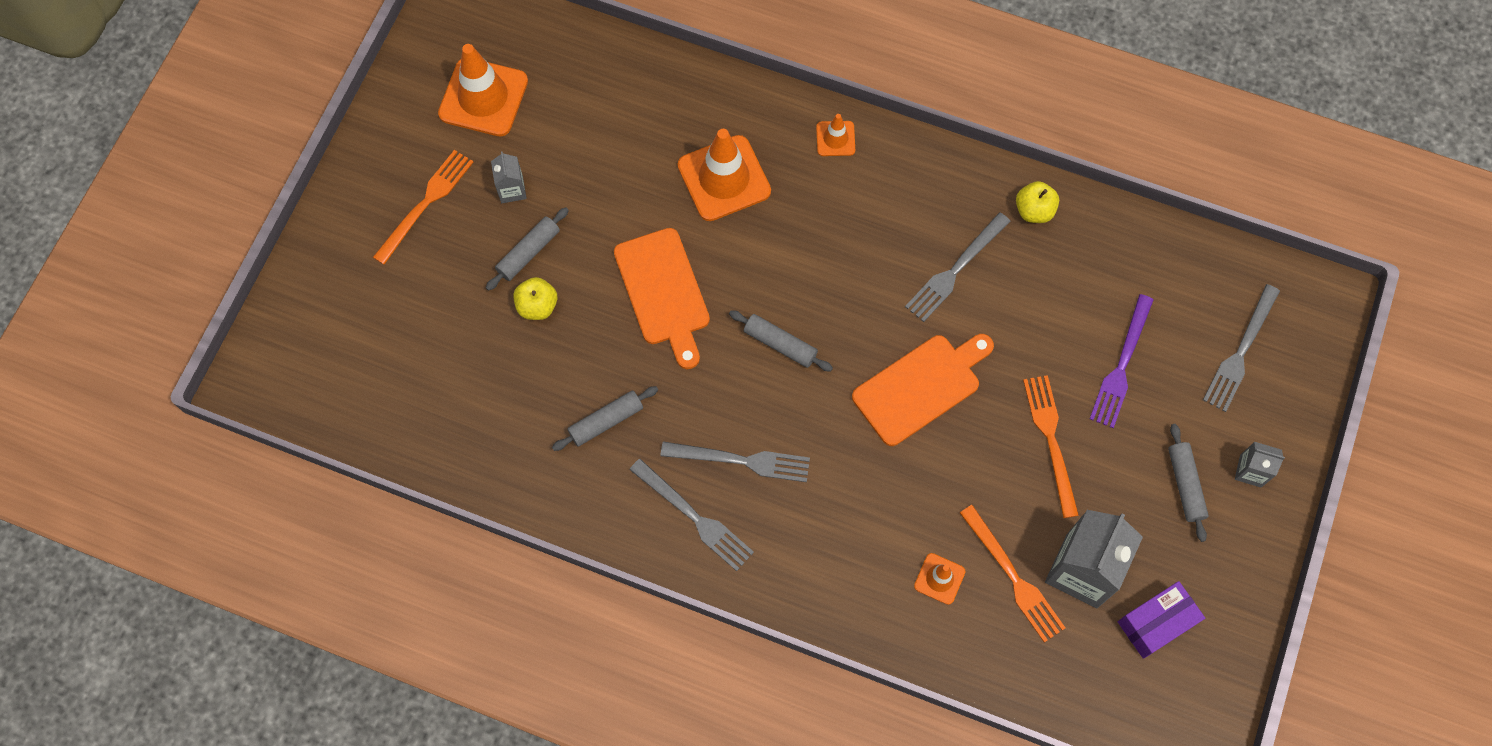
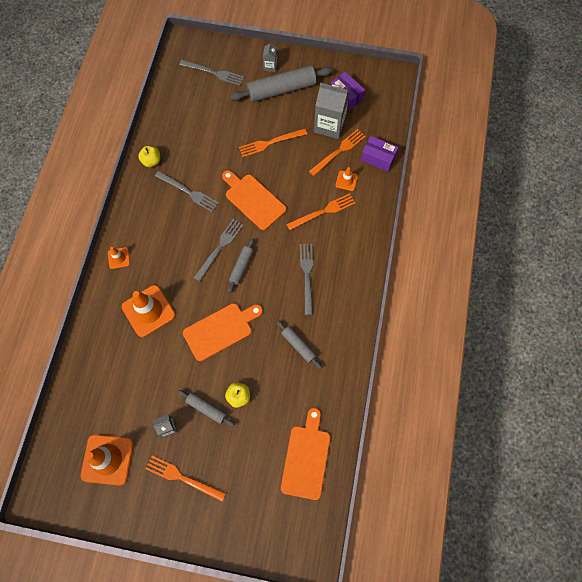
camera: 100 degrees left, 0 degrees up
grey fork [629,459,754,571] -> grey fork moved to [194,219,244,282]
purple fork [1090,294,1154,428] -> none
grey rolling pin [1168,424,1209,542] -> grey rolling pin [230,65,333,102], size x1.93
none -> orange cutting board [281,408,330,500]
none -> orange fork [286,193,355,230]
none -> purple box [361,136,399,171]

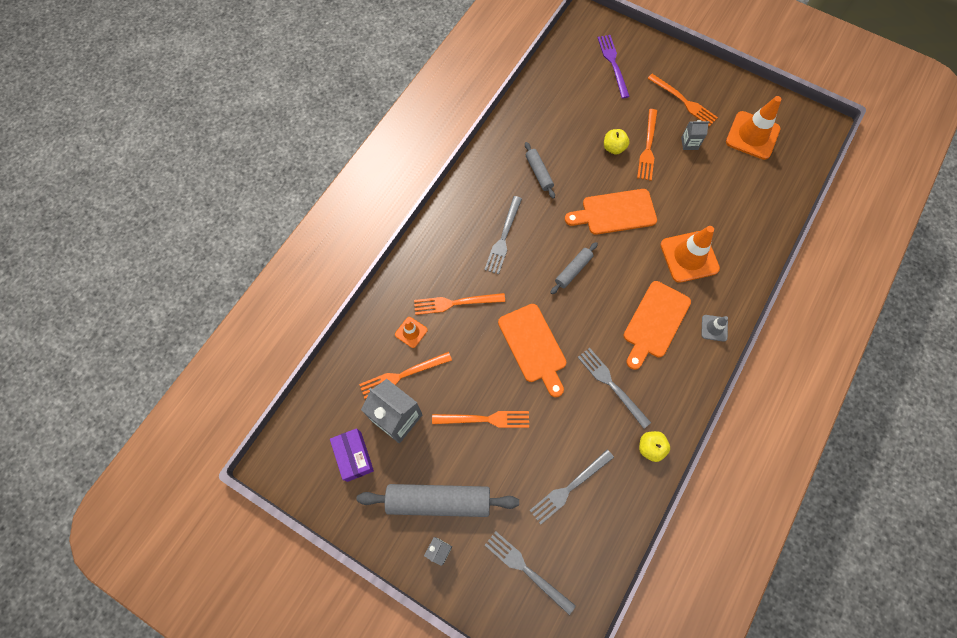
camera: 160 degrees left, 0 degrees up
orange traffic cone [108,247,130,269] -> grey traffic cone [701,315,728,342]
grey rolling pin [178,390,235,427] -> orange fork [637,109,657,181]
grey fork [194,219,244,282] -> grey fork moved to [530,449,614,525]
orange cutting board [281,408,330,500] -> orange cutting board moved to [623,281,691,370]
purple box [361,136,399,171] -> none
none -> purple fork [597,35,630,98]

